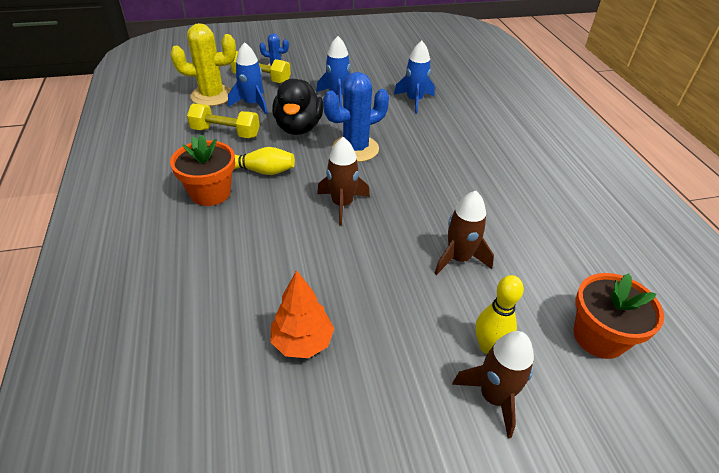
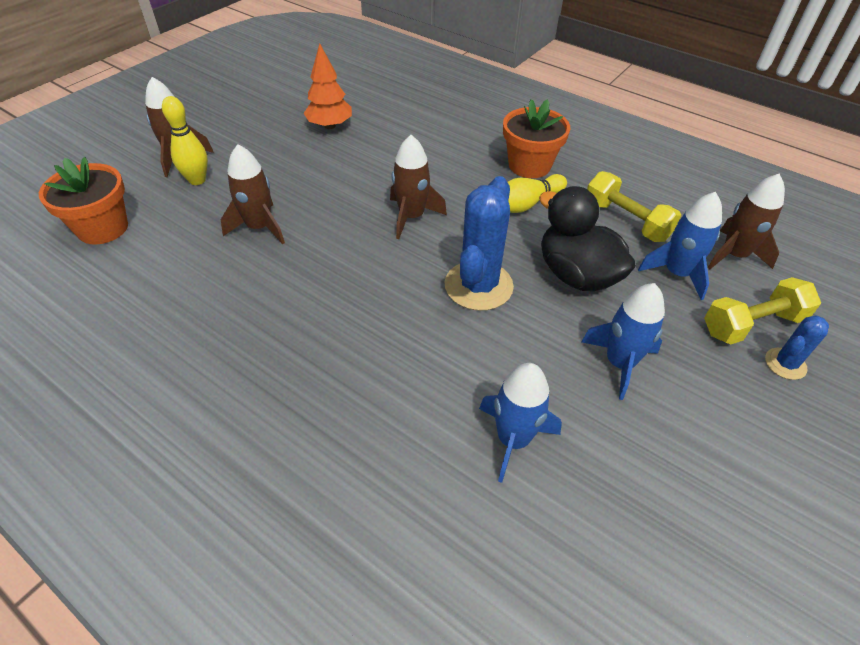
camera: 140 degrees right, 5 degrees up
yellow cactus [170,23,236,106] -> brown rocket [708,174,785,270]
yellow dumbbell [187,104,260,138] -> yellow dumbbell turned 75 degrees clockwise [587,171,681,242]

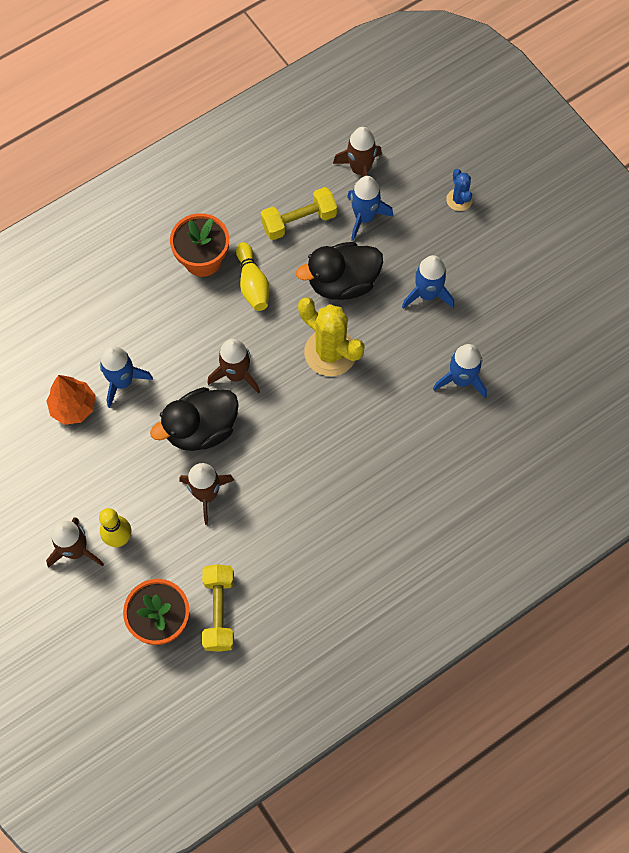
camera: 70 degrees left, 20 degrees up
blue cactus [445,176,514,311] -> yellow cactus [298,297,364,376]
yellow dumbbell [704,277,821,345] -> yellow dumbbell moved to [202,564,234,652]
none -> blue rocket [100,346,153,408]
none -> black duck [150,387,239,451]

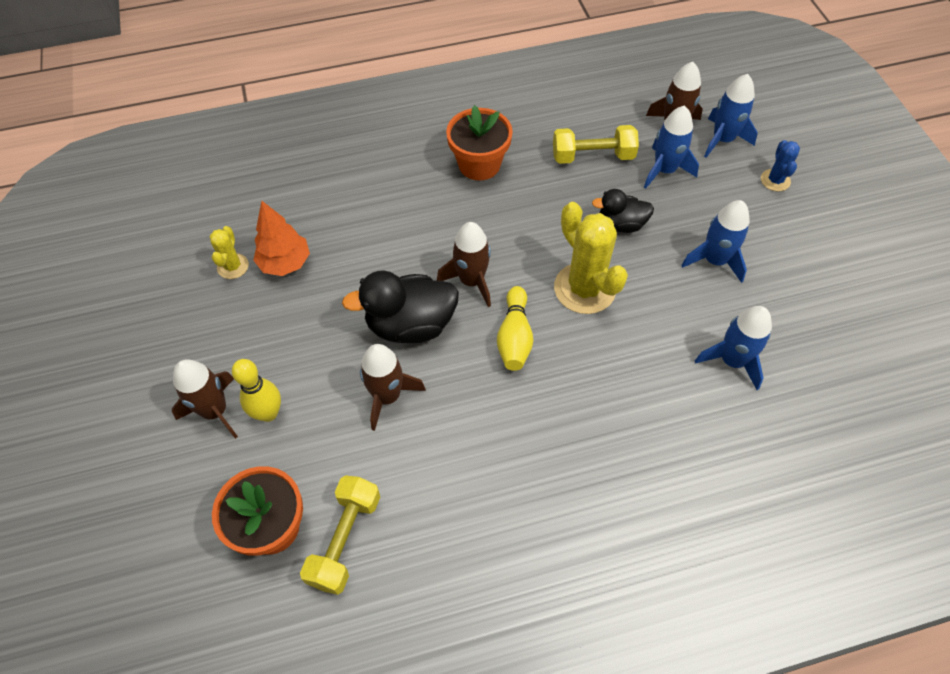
camera: 20 degrees right, 10 degrees down
blue rocket [100,346,153,408] -> blue rocket moved to [704,74,758,158]
yellow bowling pin [236,242,270,311] -> yellow bowling pin moved to [497,286,533,371]
black duck [296,242,383,300] -> black duck [592,189,654,233], size x0.60
none -> yellow cactus [210,226,249,279]

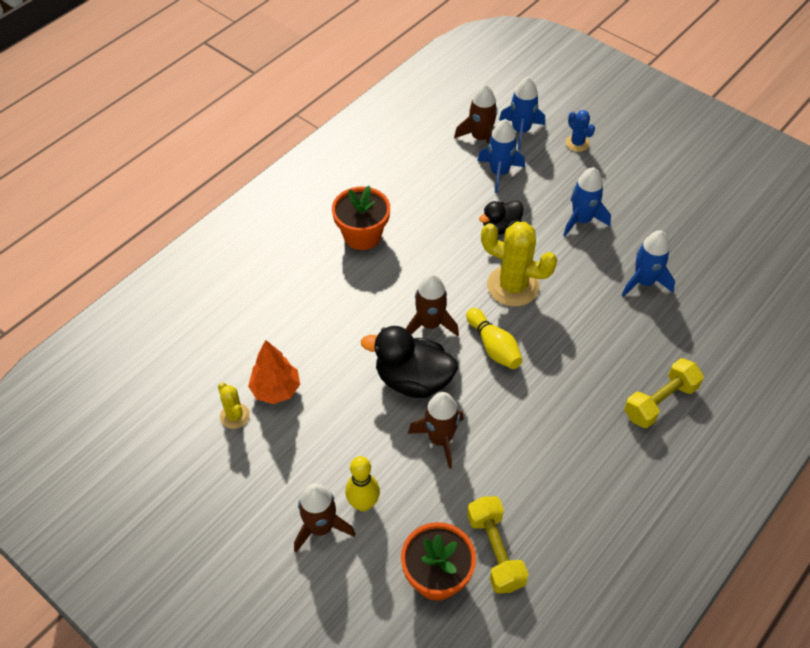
camera: 35 degrees left, 5 degrees down
black duck [342,271,459,343] -> black duck turned 60 degrees clockwise [361,326,458,398]
yellow dumbbell [553,125,639,164] -> yellow dumbbell moved to [624,358,704,428]

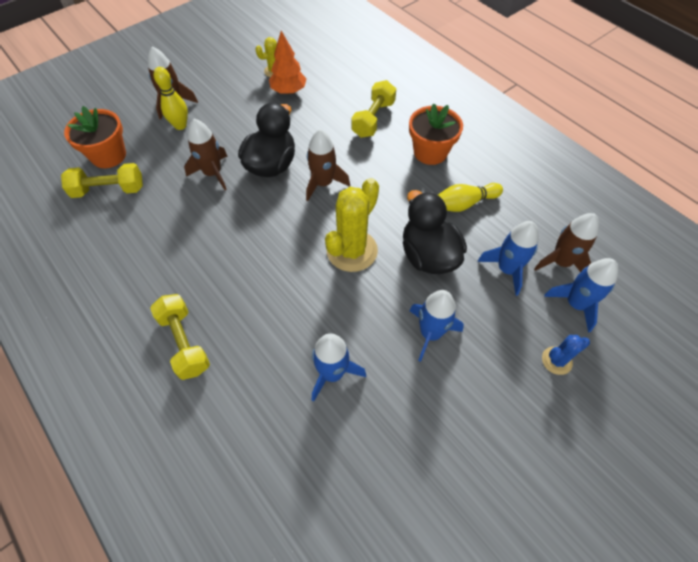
camera: 100 degrees right, 5 degrees up
yellow bowling pin [466,308,523,369] -> yellow bowling pin moved to [438,183,503,212]
black duck [479,201,524,235] -> black duck [403,190,467,274], size x1.65
none -> yellow dumbbell [351,80,396,138]

